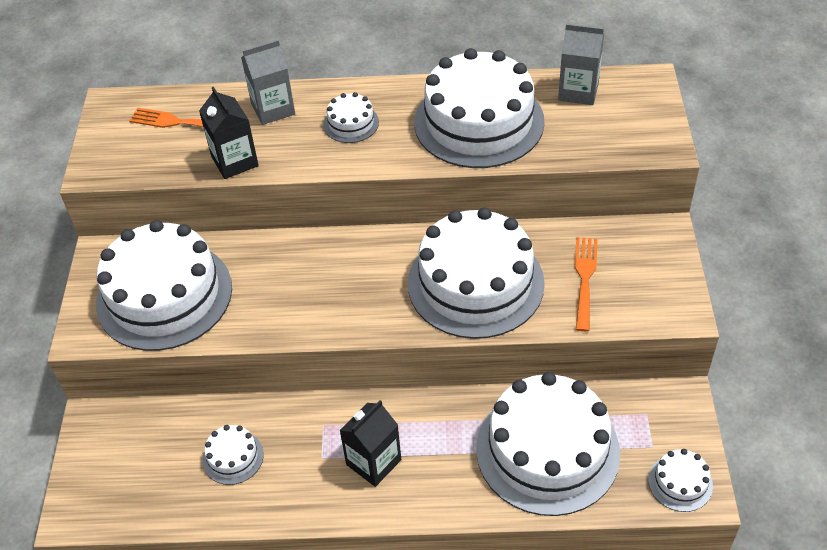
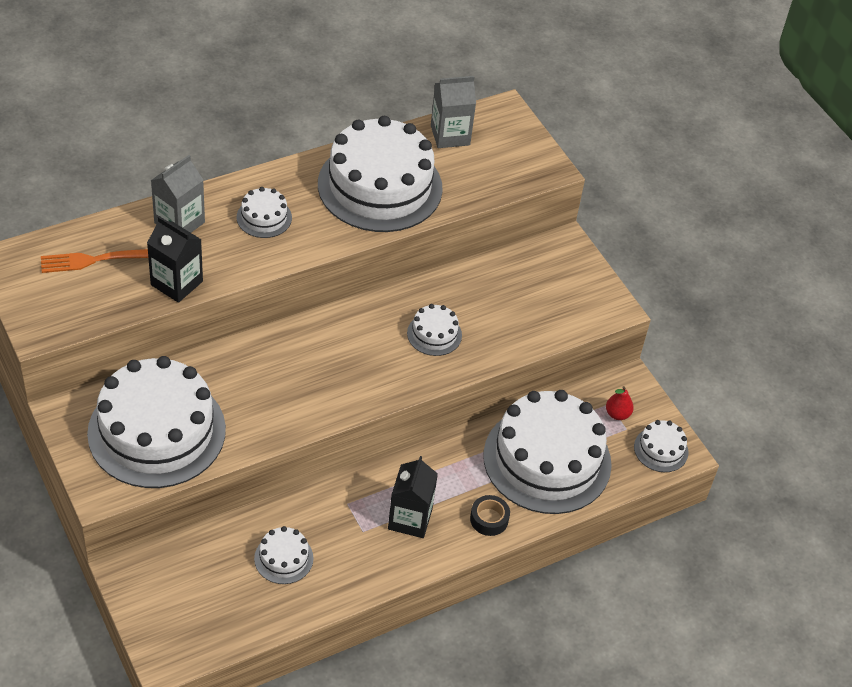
camera: 35 degrees left, 0 degrees up
white cake [408,207,545,339] -> white cake [407,304,462,356], size x0.43
orange fork [575,237,597,332] -> none
none -> black tape [470,495,510,536]
none -> red pear [606,386,634,420]

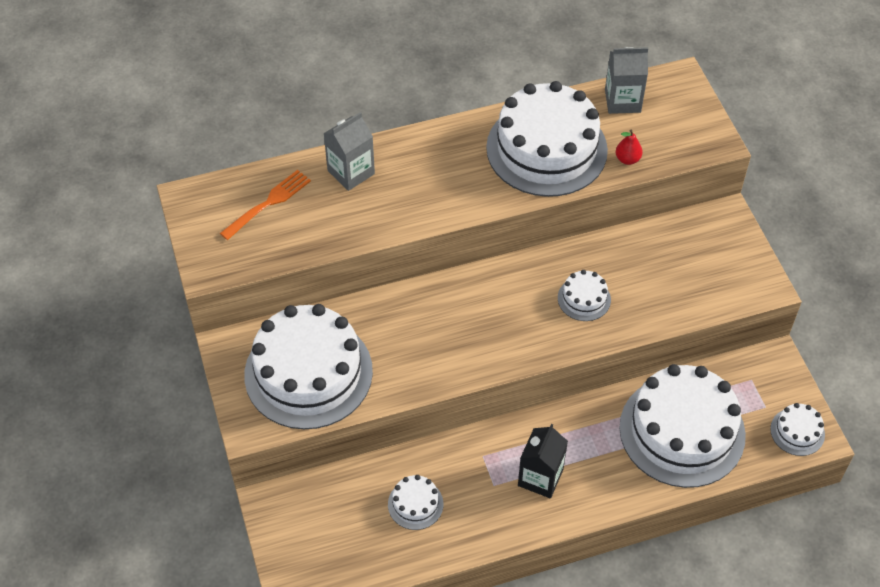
camera: 15 degrees right, 5 degrees up
orange fork [41,249,148,273] -> orange fork turned 135 degrees clockwise [220,170,311,240]
black carton [147,216,203,303] -> none
white cake [237,187,292,238] -> none
black tape [470,495,510,536] -> none
red pear [606,386,634,420] -> red pear moved to [616,130,643,165]

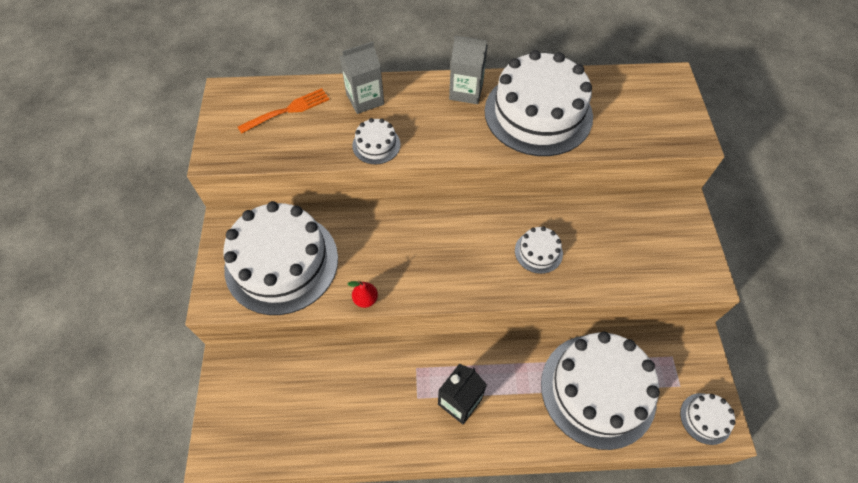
camera: 15 degrees right, 5 degrees up
white cake [388,475,443,530] -> white cake moved to [352,118,401,164]
grey carton [605,47,648,114] -> grey carton moved to [449,36,488,104]
red pear [616,130,643,165] -> red pear moved to [348,280,378,308]

